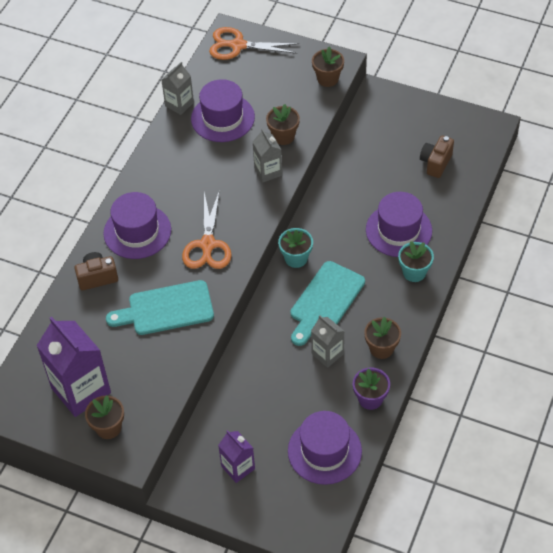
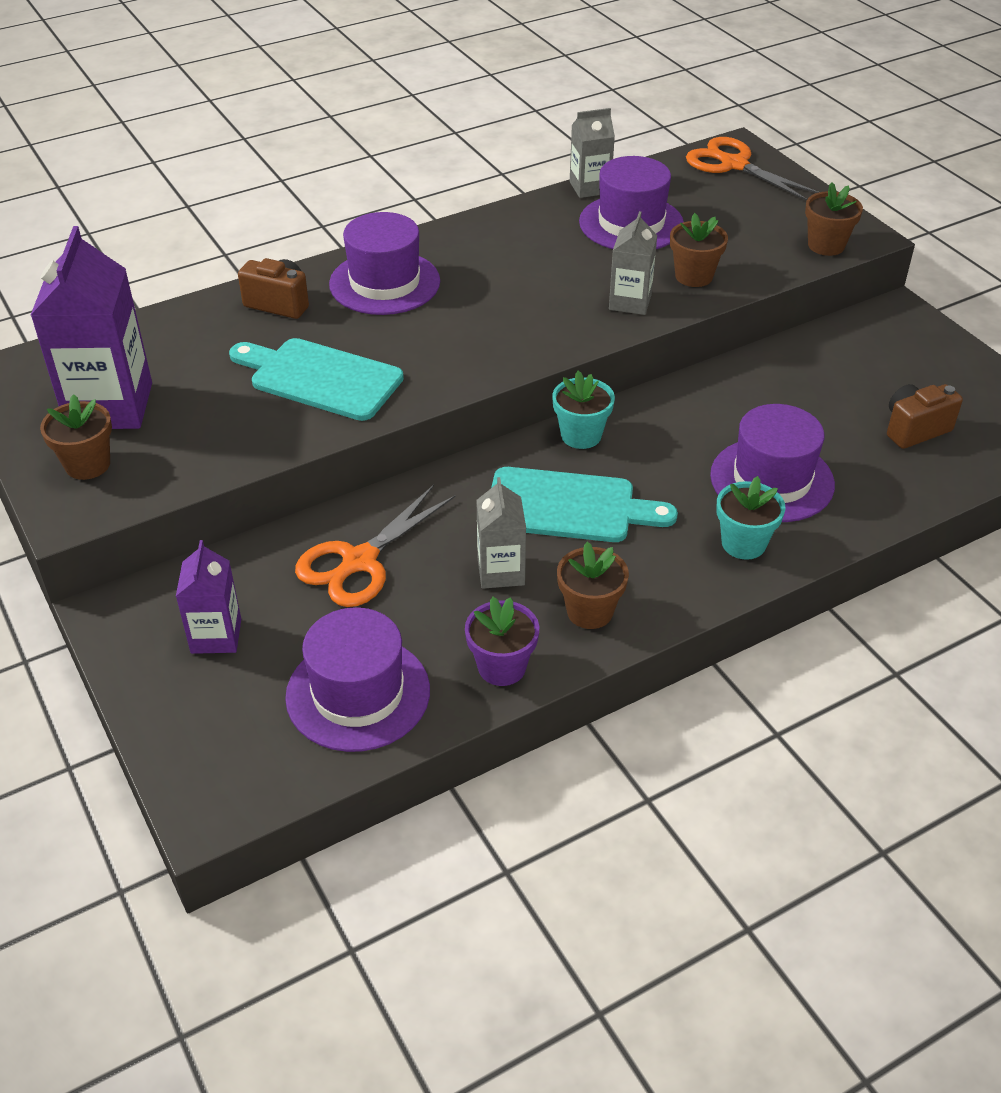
camera: 35 degrees right, 10 degrees down
orange scissors [182,190,232,269] -> orange scissors moved to [295,485,456,607]
turquoise cutting board [291,261,365,346] -> turquoise cutting board turned 150 degrees counterclockwise [491,467,678,542]

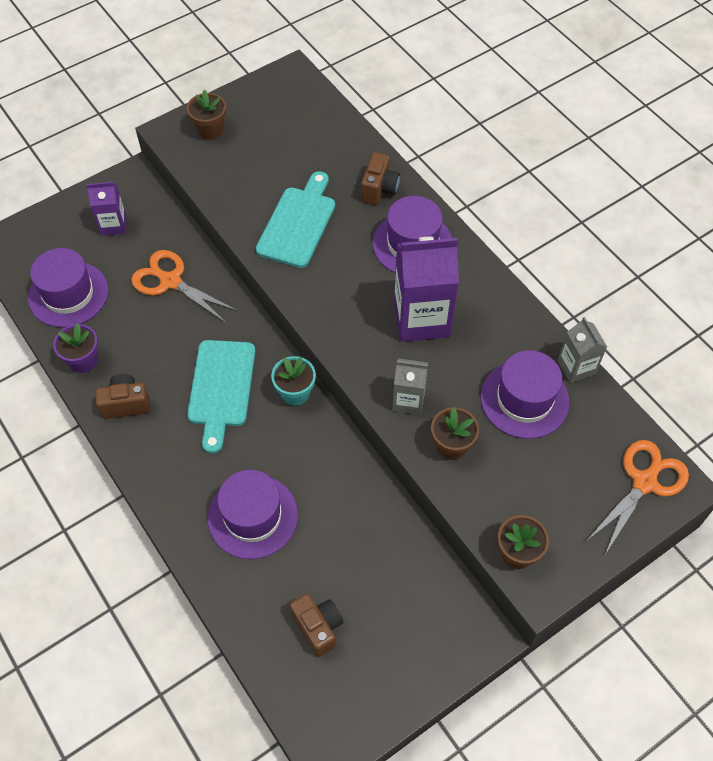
camera: 85 degrees right, 15 degrees up
purple carton [30,226,152,429] -> purple carton moved to [394,237,459,342]
grey carton [476,477,526,589] -> none
brown flower pot [557,542,629,629] -> brown camera [96,374,150,419]
turquoise flower pot [716,476,786,560] -> none

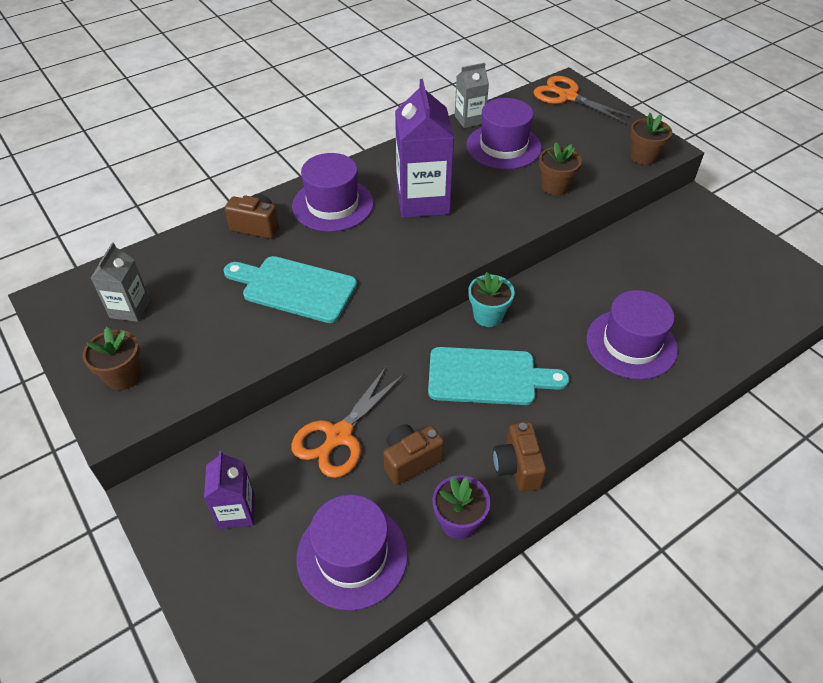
camera: 90 degrees left, 10 degrees down
brown camera [290,594,343,657] -> brown camera moved to [383,424,444,485]
grey carton [392,358,428,415] -> grey carton moved to [91,242,150,322]

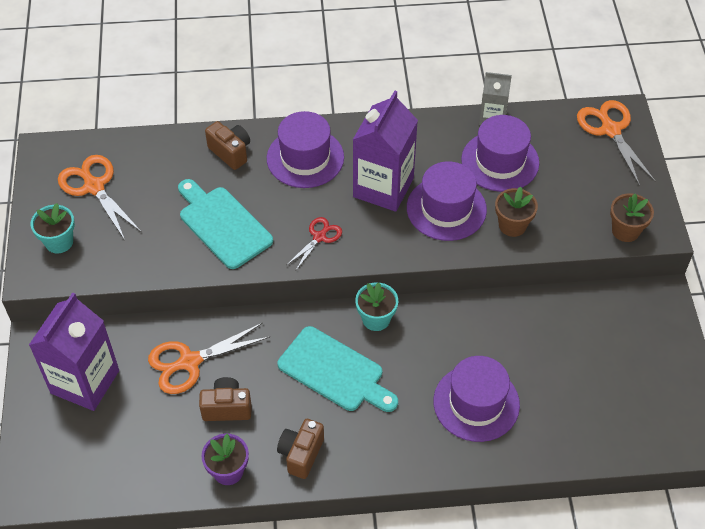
camera: 30 degrees right, 5 degrees up
brown flower pot [83,327,141,390] -> turquoise flower pot [31,203,75,253]
grey carton [91,242,150,322] -> orange scissors [58,155,141,240]
purple carton [204,451,255,529] -> purple carton [29,292,119,411], size x1.81
purple hat [296,495,408,611] -> purple hat moved to [407,161,487,241]
none -> red scissors [287,217,342,270]

